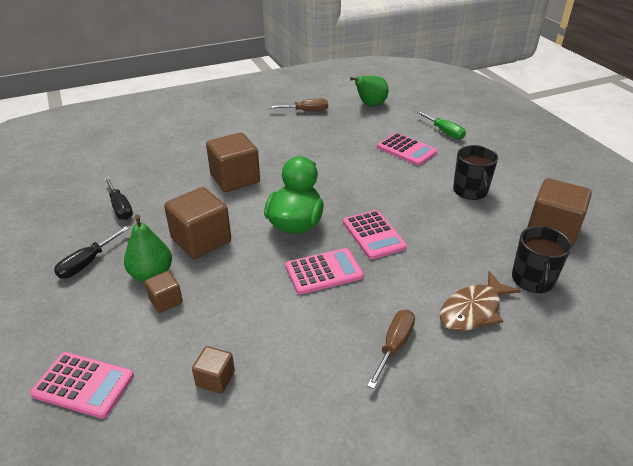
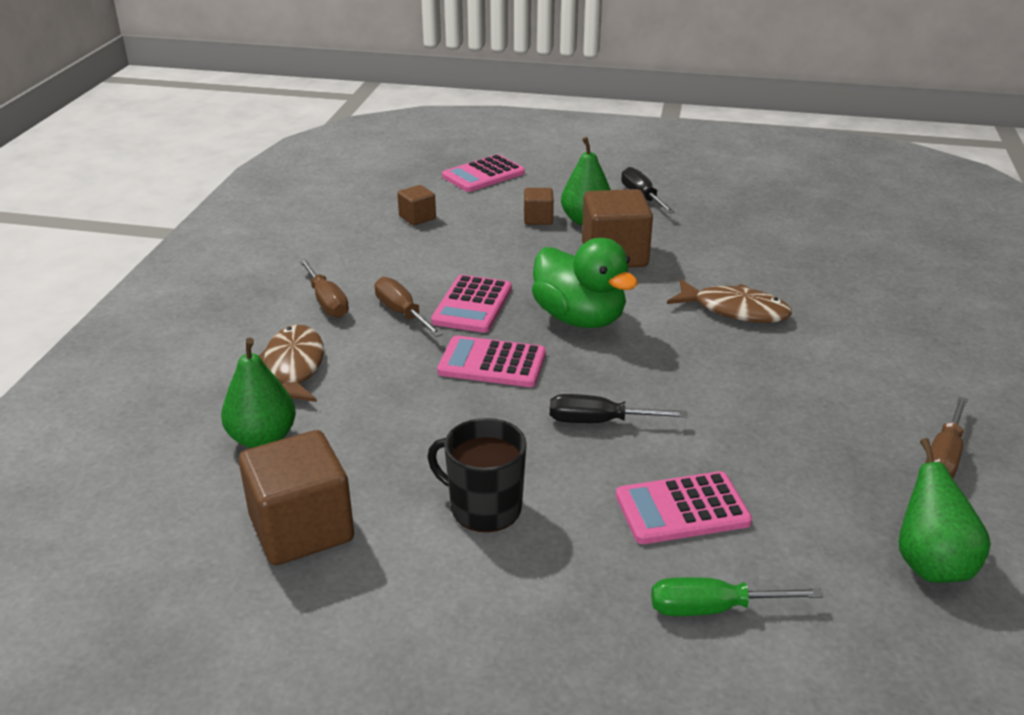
camera: 125 degrees right, 5 degrees down
black screwdriver [104,177,133,220] -> black screwdriver moved to [550,394,687,423]
brown cube [206,132,260,192] -> brown fish [667,279,792,323]
black mug [512,226,572,294] -> green pear [221,338,296,448]
none -> brown screwdriver [375,277,443,337]

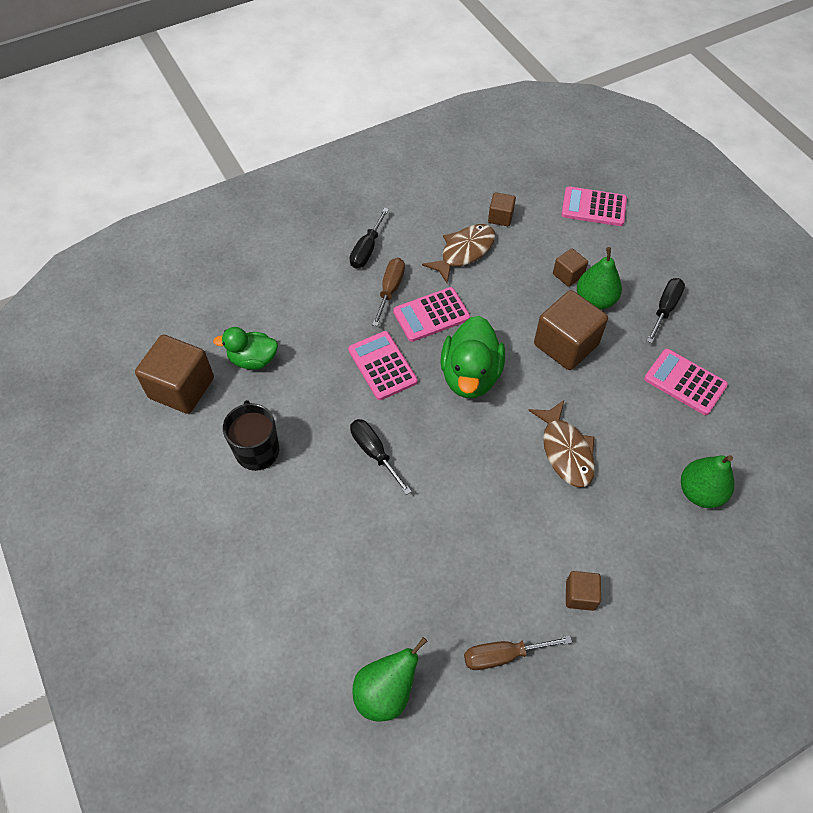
camera: 50 degrees right, 25 degrees up
green pear [221,338,296,448] -> green pear moved to [681,455,734,508]
brown fish [259,325,324,402] -> brown fish moved to [422,224,495,283]
brown screwdriver [299,259,349,318] -> black screwdriver [350,208,389,269]
pink calculator [616,471,752,544] -> pink calculator moved to [644,349,728,415]
green screwdriver [651,577,823,616] -> none
none -> green duck [213,327,278,370]
none -> brown cube [566,571,601,611]

